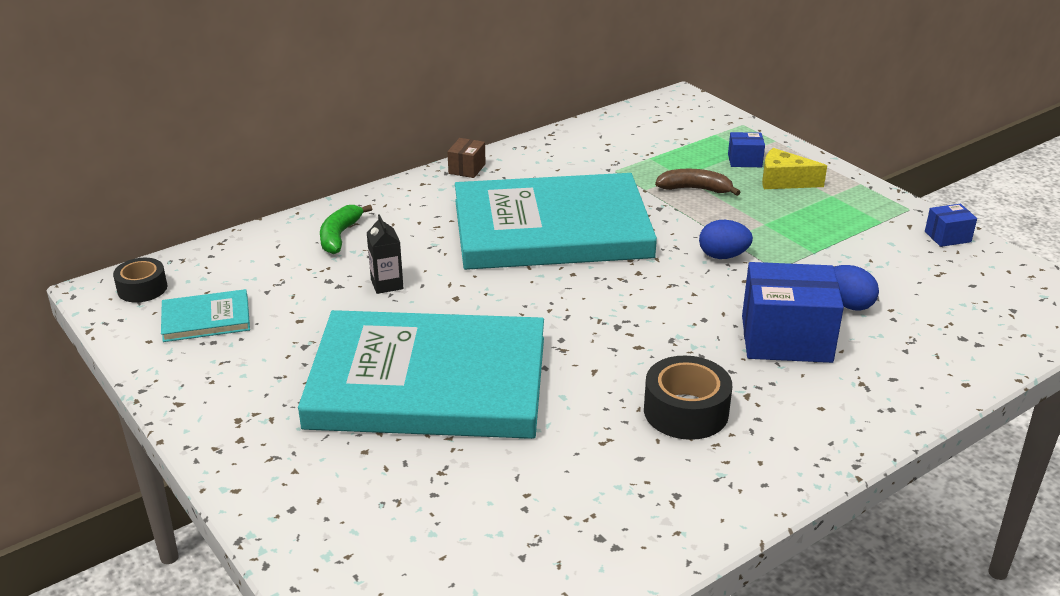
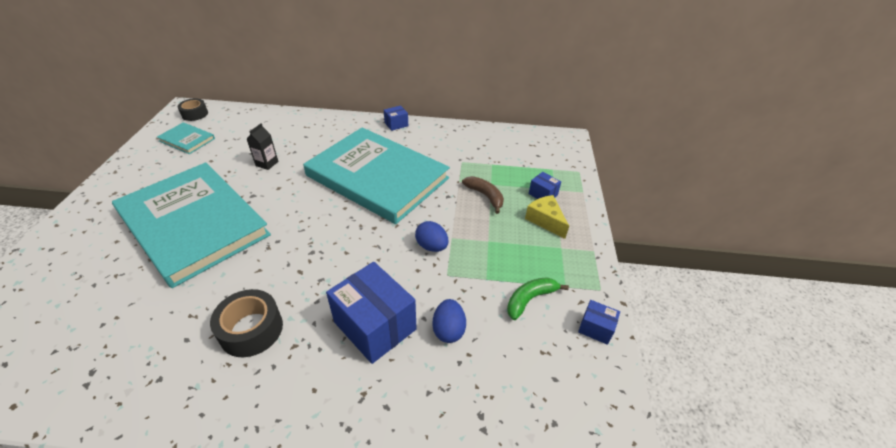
camera: 40 degrees right, 10 degrees up
green banana [320,205,372,254] -> green banana moved to [507,277,569,320]
brown box [448,138,486,178] -> blue box [384,105,408,131]

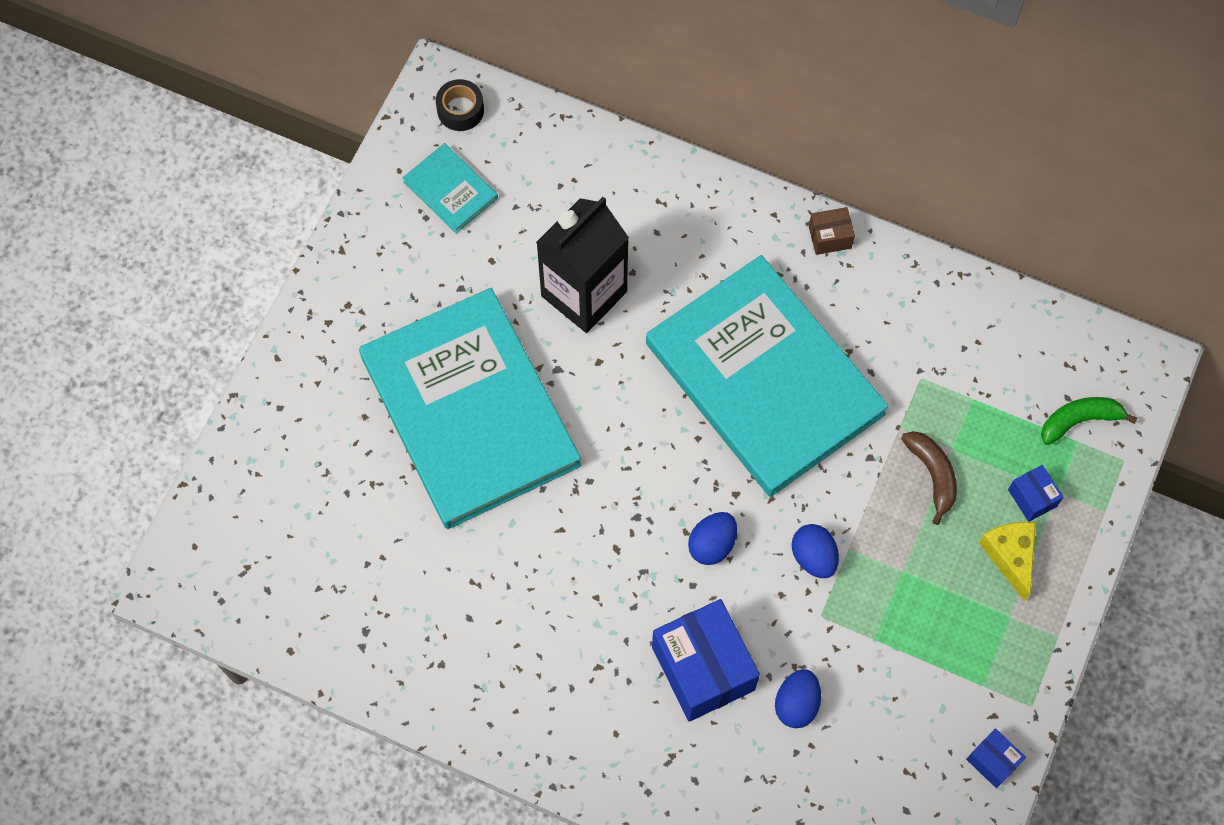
camera: 20 degrees right, 25 degrees up
black tape [210,289,283,357] -> none
black carton [247,123,278,170] -> black carton [536,197,629,333], size x2.24
blue box [384,105,408,131] -> brown box [809,207,855,255]
green banana [507,277,569,320] -> green banana moved to [1041,397,1138,445]
none -> blue egg [688,512,737,565]

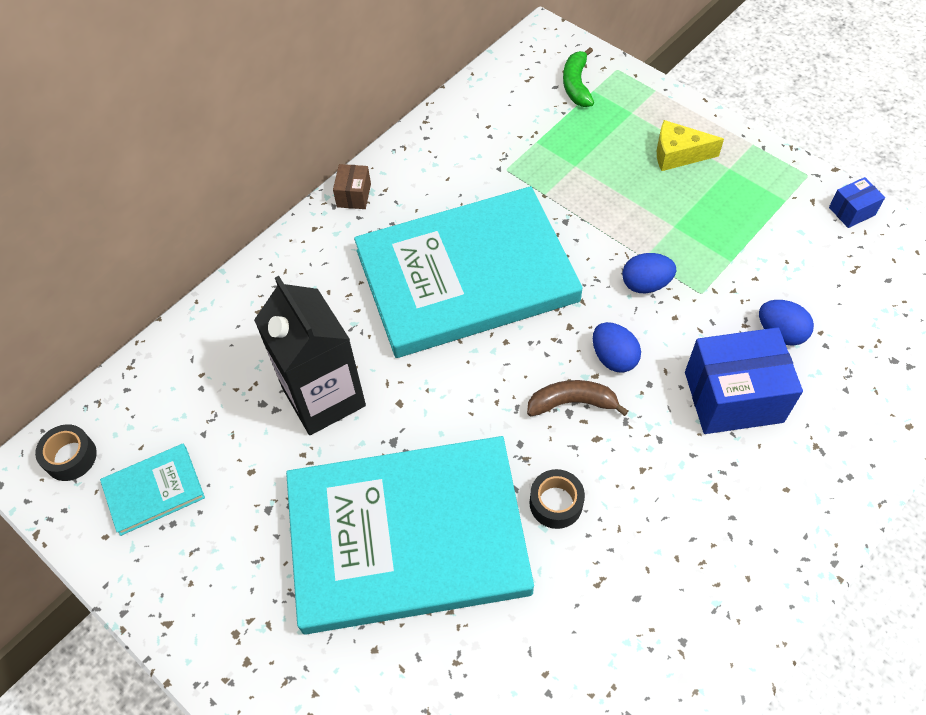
camera: 70 degrees left, 10 degrees down
brown banana [901,431,957,525] -> brown banana moved to [527,380,628,416]
blue box [1008,465,1063,522] -> none
none -> black tape [530,469,585,529]

